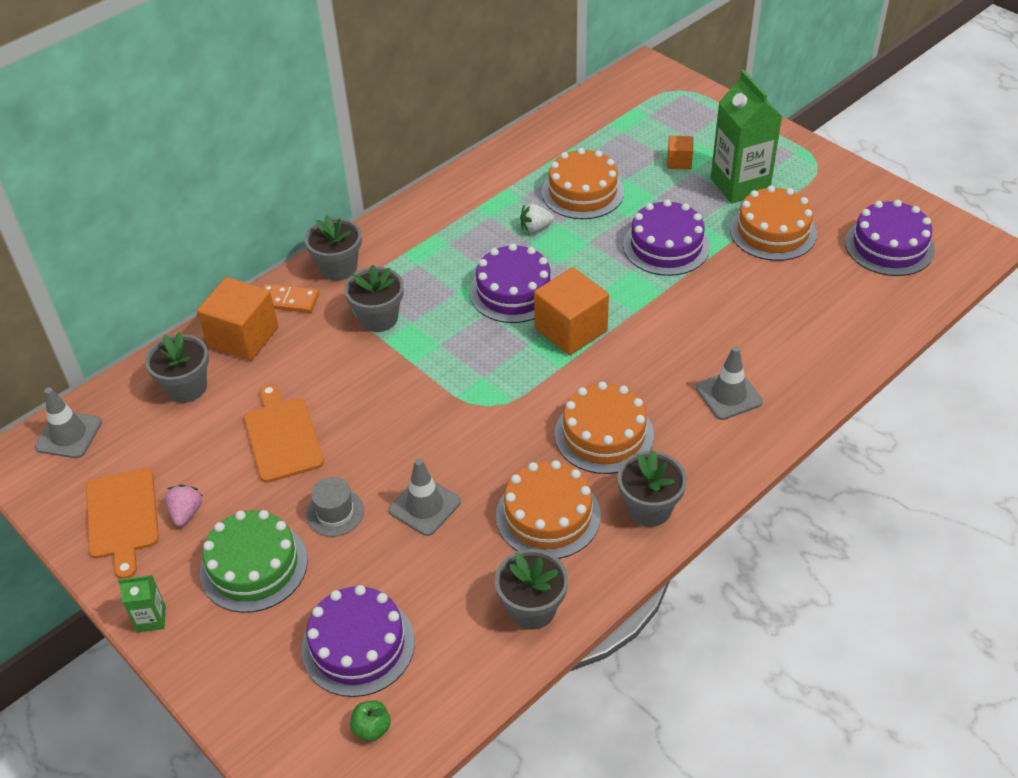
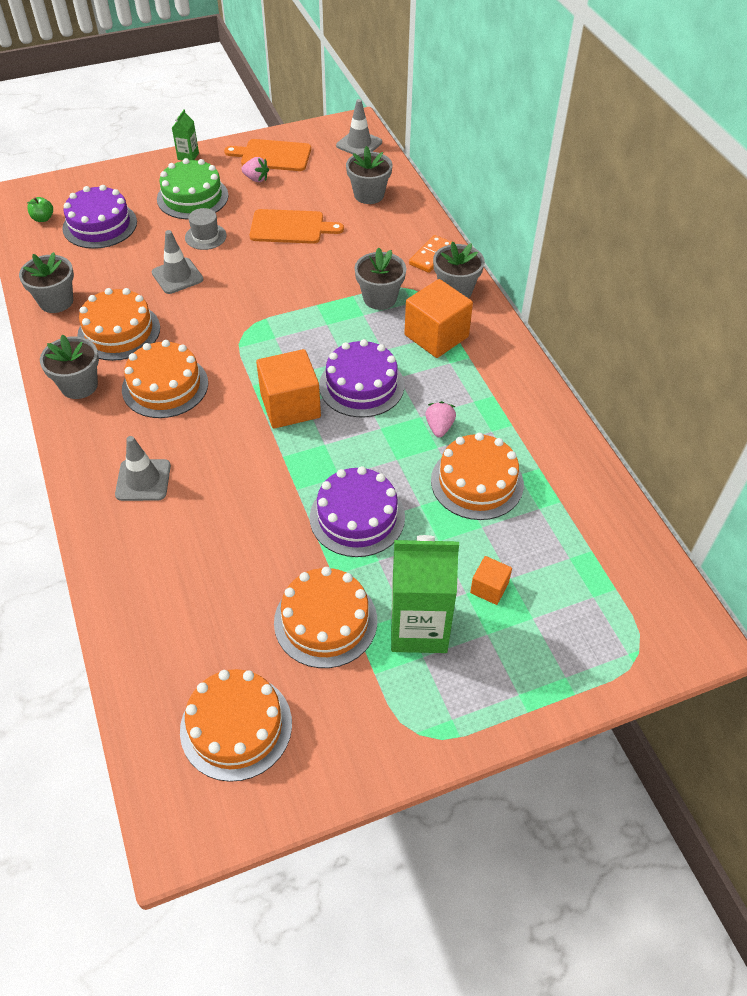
camera: 110 degrees right, 5 degrees up
orange cube [197,277,279,361] -> orange cube moved to [404,279,473,358]
white strawberry [520,204,554,233] -> pink strawberry [425,401,456,437]
purple cake [845,200,935,276] -> orange cake [180,669,292,782]

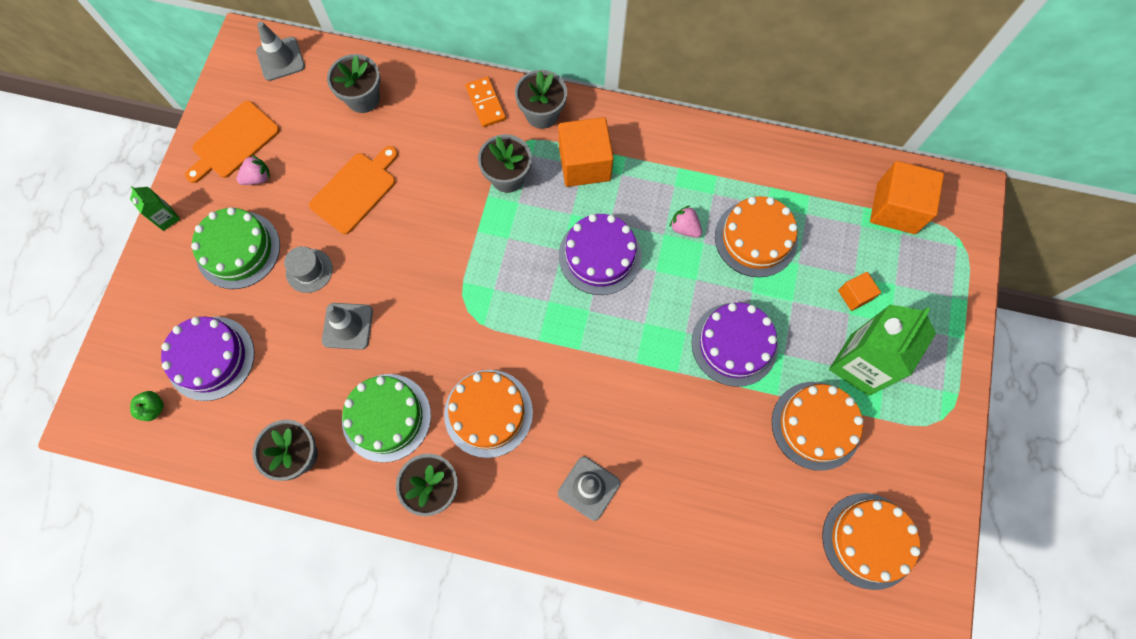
camera: 55 degrees left, 20 degrees up
orange cake [77,288,160,361] -> green cake [342,374,431,462]
orange cube [256,349,321,429] -> orange cube moved to [870,161,944,234]

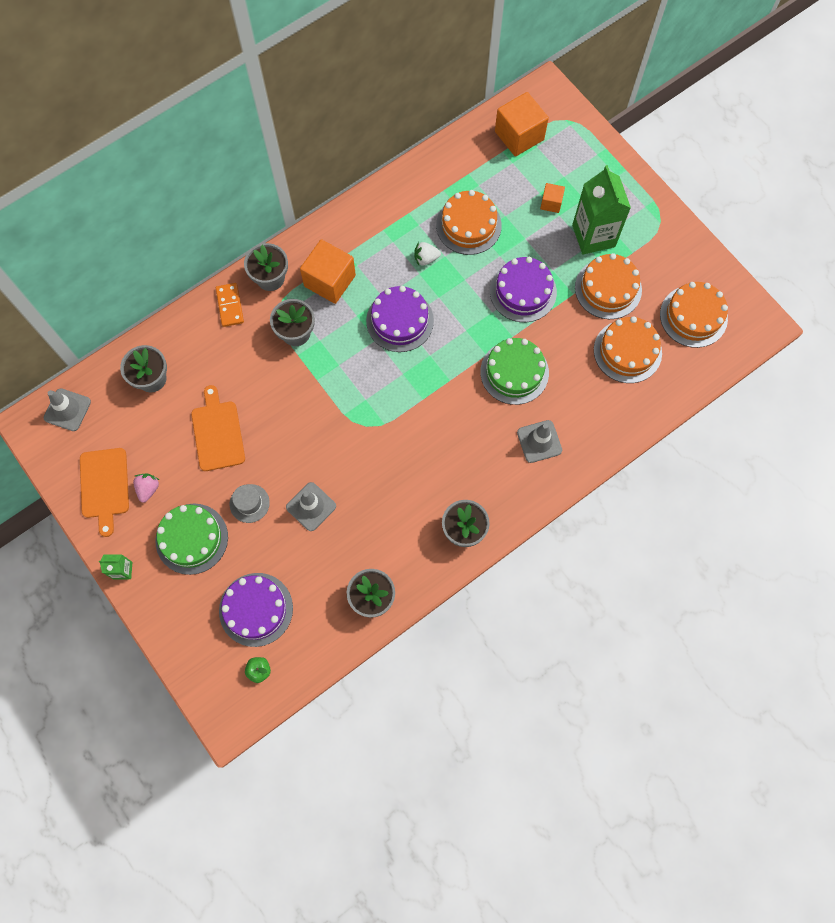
camera: 50 degrees left, 0 degrees up
green cake [342,374,431,462] -> green cake moved to [480,338,549,405]
orange cake [444,370,533,458] -> orange cake moved to [594,316,662,383]
orange domino [466,76,506,127] -> orange domino turned 60 degrees clockwise [216,283,244,327]
pink strawberry [670,206,702,238] -> white strawberry [414,242,441,266]

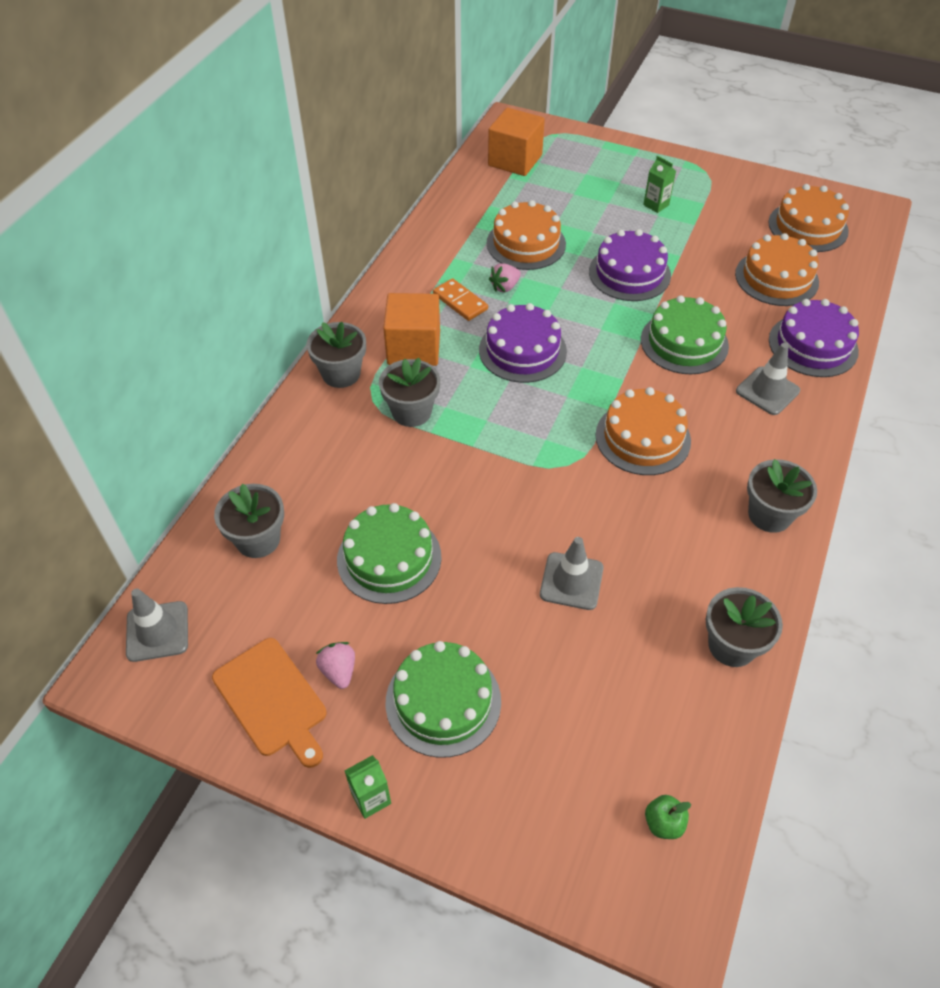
camera: 30 degrees left, 20 degrees down
orange cutting board [191,385,245,471] -> green cake [337,503,442,604]
orange domino [216,283,244,327] -> orange domino moved to [433,278,488,321]
purple cake [219,573,293,647] -> purple cake moved to [769,299,859,377]
grey hat [230,484,270,523] -> none
white strawberry [414,242,441,266] -> pink strawberry [489,263,521,292]
orange cube [540,183,565,213] -> none
green carton [572,165,631,254] -> green carton [643,156,676,213], size x0.46
orange cake [575,253,642,319] -> orange cake moved to [596,387,691,475]

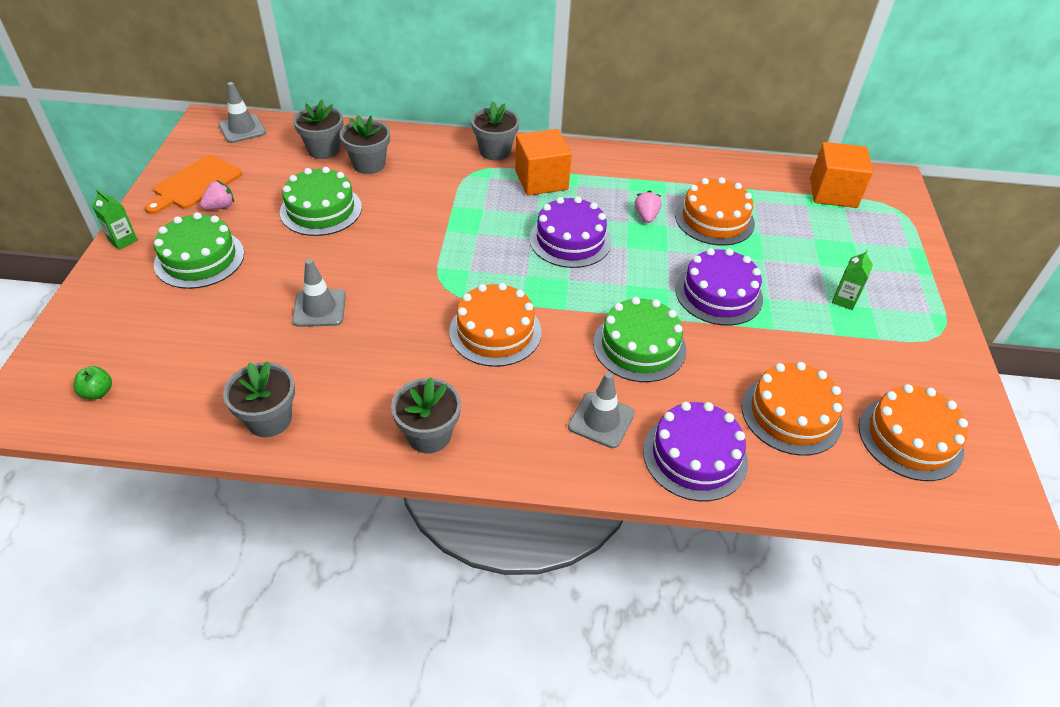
camera: 70 degrees right, 5 degrees down
grey flower pot [379,358,440,427] -> grey flower pot moved to [340,115,390,174]
orange domino [433,278,488,321] -> none
pink strawberry [489,263,521,292] -> pink strawberry turned 60 degrees clockwise [634,191,662,223]

